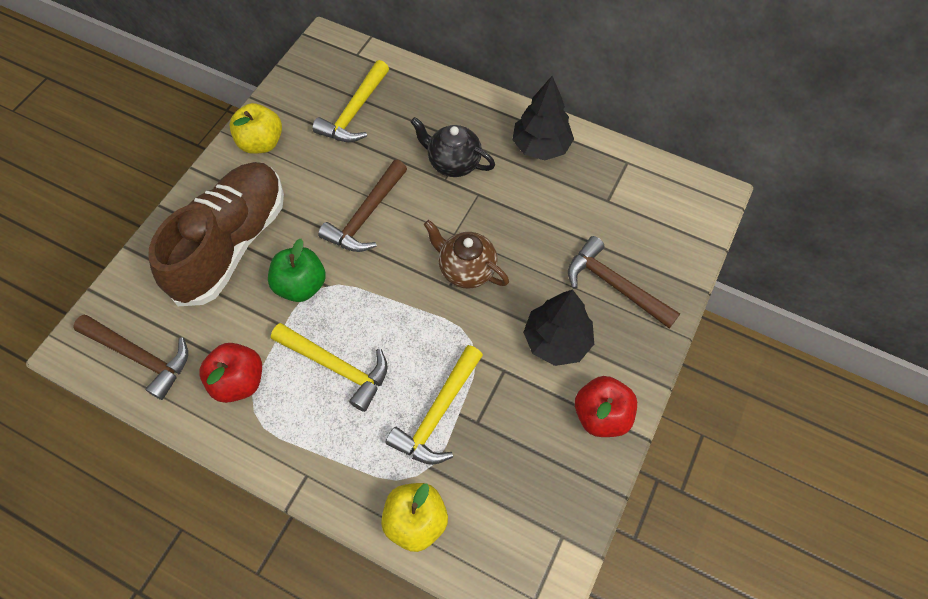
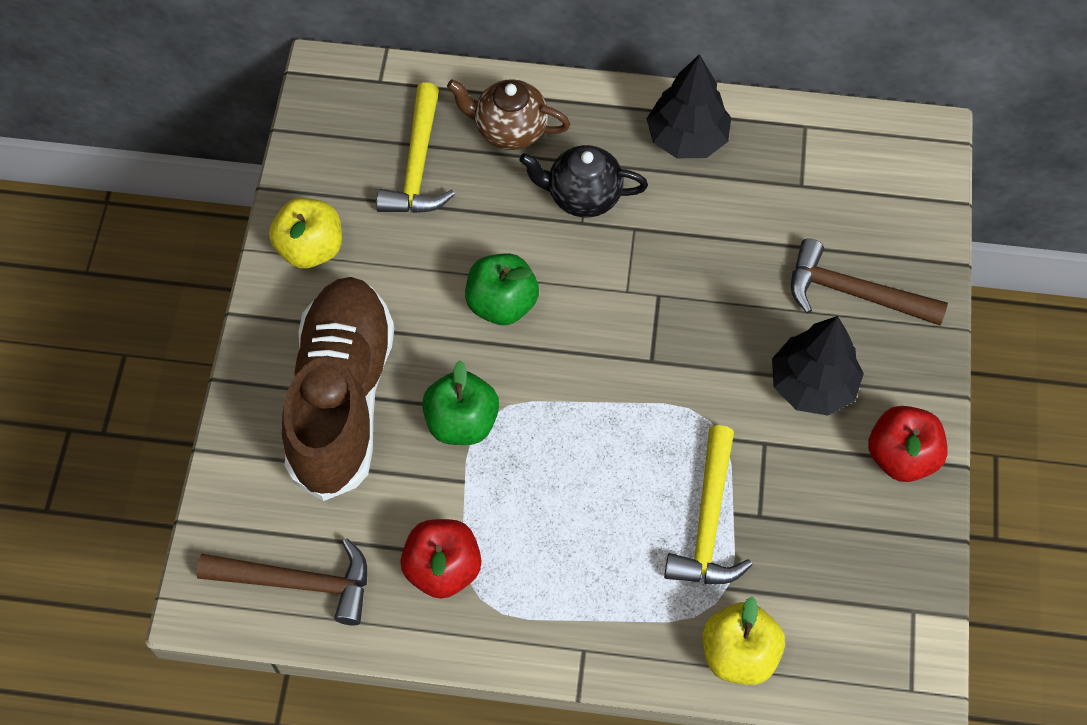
camera: 20 degrees left, 0 degrees up
yellow hammer [271,323,388,412] -> none
brown hammer [318,160,407,252] -> green apple [465,253,539,325]
brown teapot [424,220,509,289] -> brown teapot moved to [447,79,570,150]

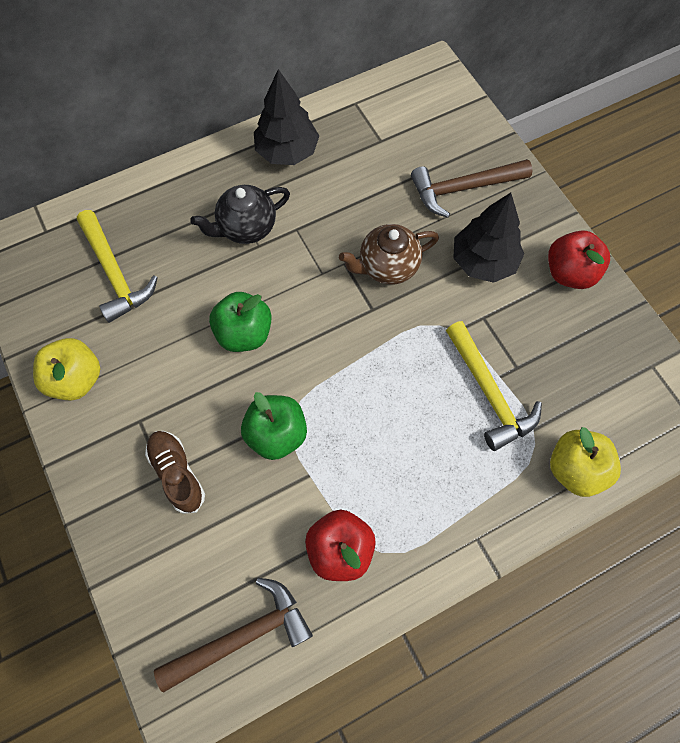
camera: 35 degrees left, 5 degrees up
brown shoe [282,277,395,501] -> brown shoe [145,431,205,514], size x0.45
brown teapot [447,79,570,150] -> brown teapot moved to [339,224,439,285]

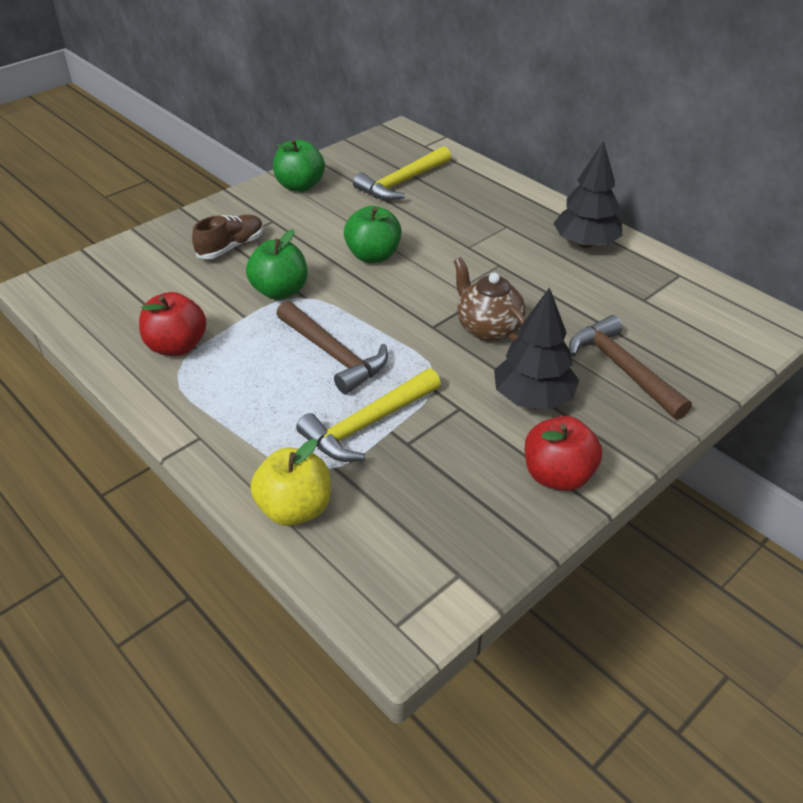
camera: 75 degrees right, 25 degrees down
yellow apple [33,338,100,401] -> green apple [273,139,325,192]
brown hammer [154,578,313,693] -> brown hammer moved to [276,301,388,394]
black teapot [190,185,290,244] -> none

